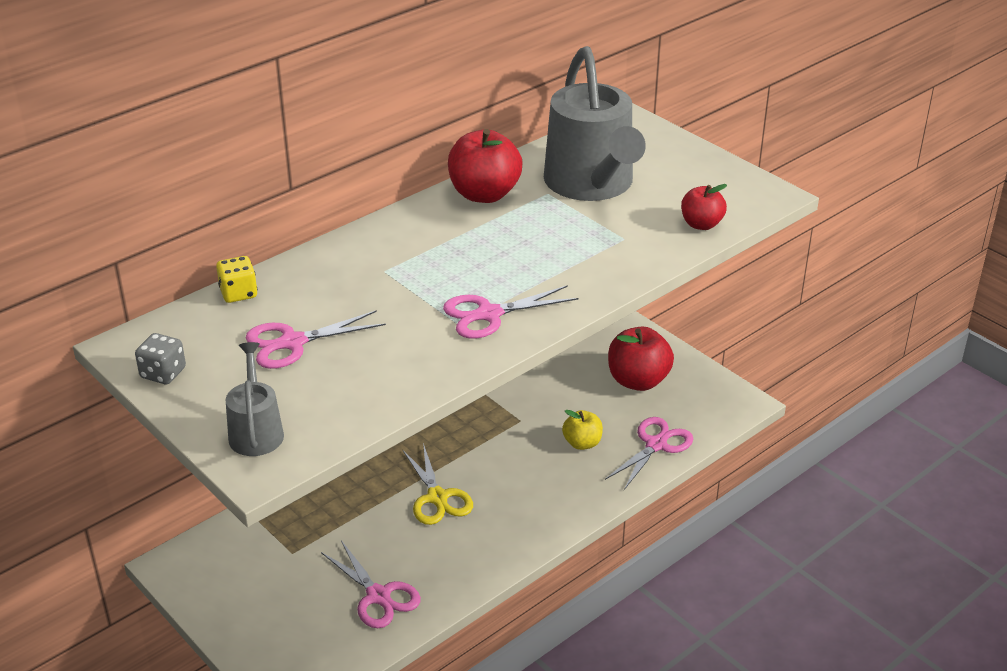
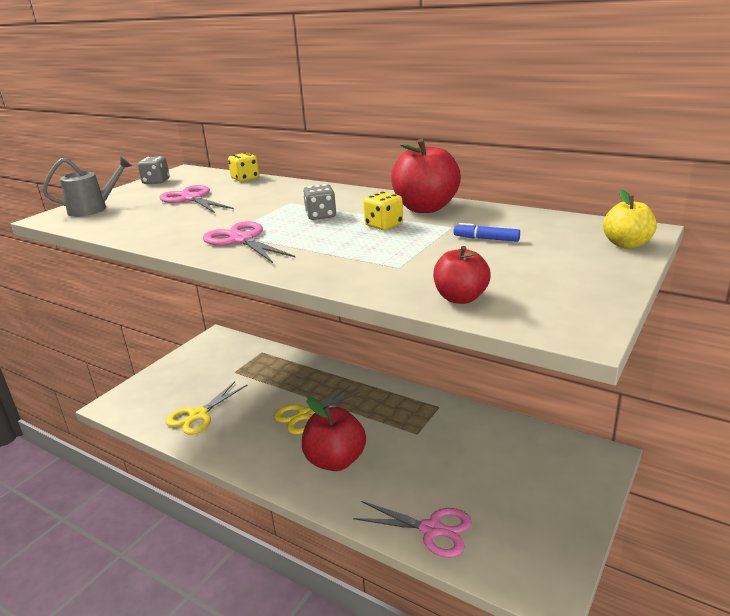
camera: 75 degrees right, 10 degrees down
pink scissors [321,540,421,628] -> yellow scissors [166,381,247,435]
grey watering can [544,46,646,201] -> blue marker [453,223,520,242]
yellow apple [562,410,603,450] -> yellow apple moved to [603,189,657,249]
red apple [608,326,674,391] -> red apple moved to [302,397,366,471]
none -> grey dice [303,184,336,220]
none -> yellow dice [363,192,403,230]

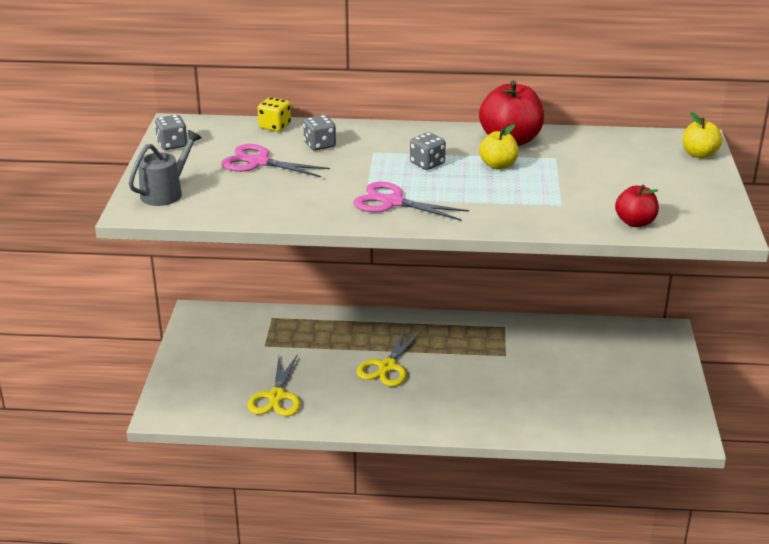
camera: 30 degrees left, 5 degrees up
red apple [302,397,366,471] -> none
pink scissors [353,501,472,558] -> none
yellow dice [363,192,403,230] -> yellow apple [479,124,518,170]
blue marker [453,223,520,242] -> none
none -> grey dice [303,115,336,151]

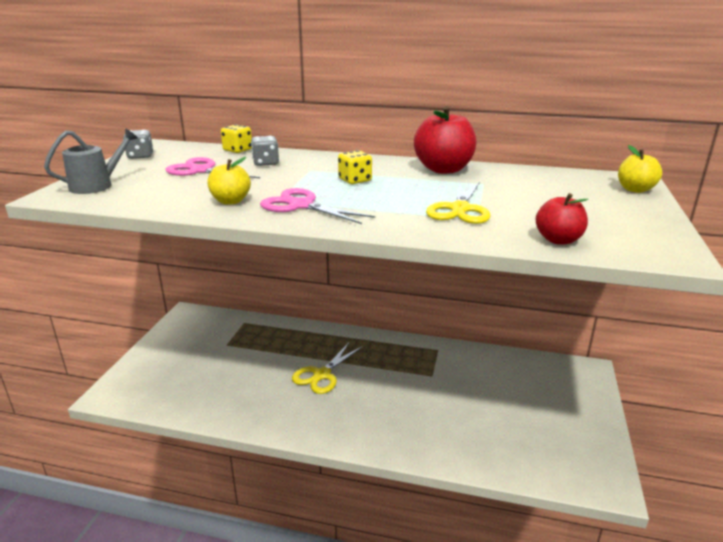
camera: 10 degrees right, 5 degrees down
yellow scissors [247,354,301,416] -> yellow scissors moved to [426,182,491,224]
grey dice [410,132,446,170] -> yellow dice [338,150,372,184]
yellow apple [479,124,518,170] -> yellow apple moved to [207,157,251,205]

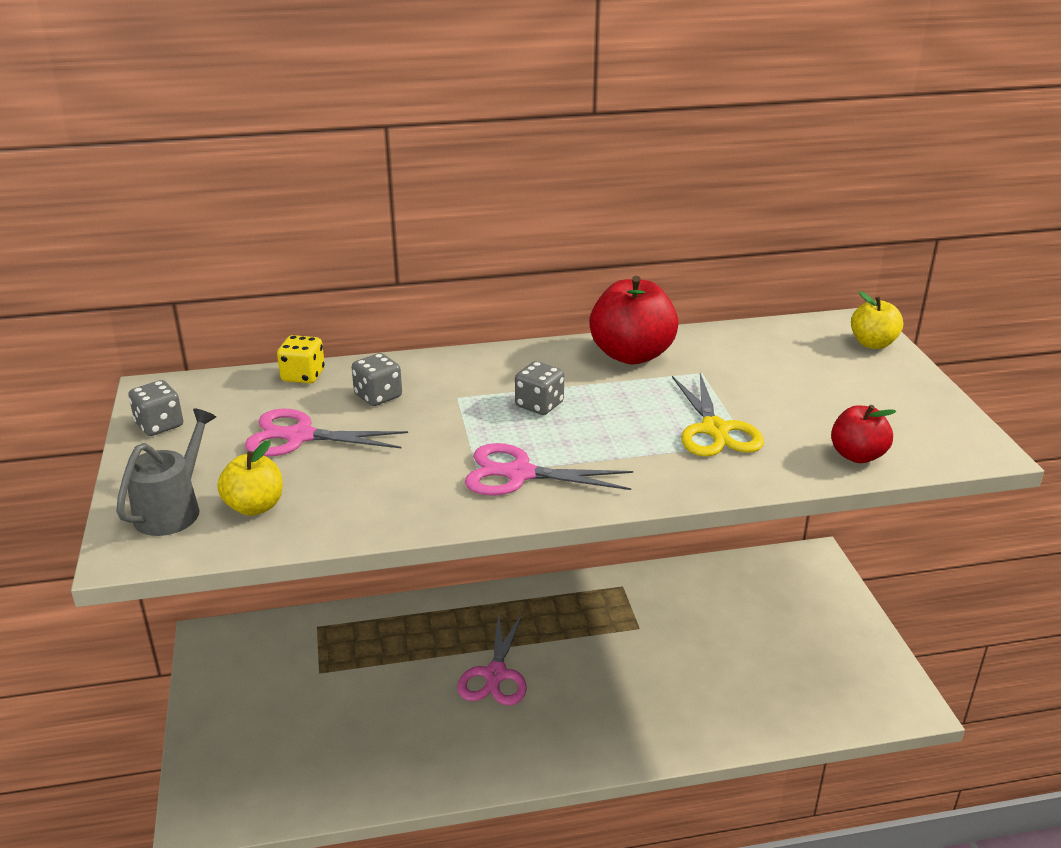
camera: 25 degrees left, 5 degrees up
yellow apple [207,157,251,205] -> yellow apple moved to [217,440,283,516]
yellow scissors [292,343,363,394] -> pink scissors [457,613,527,706]
yellow dice [338,150,372,184] -> grey dice [515,361,564,415]

